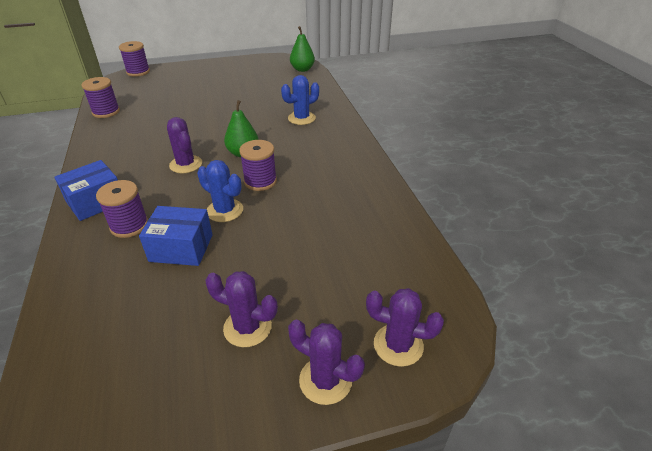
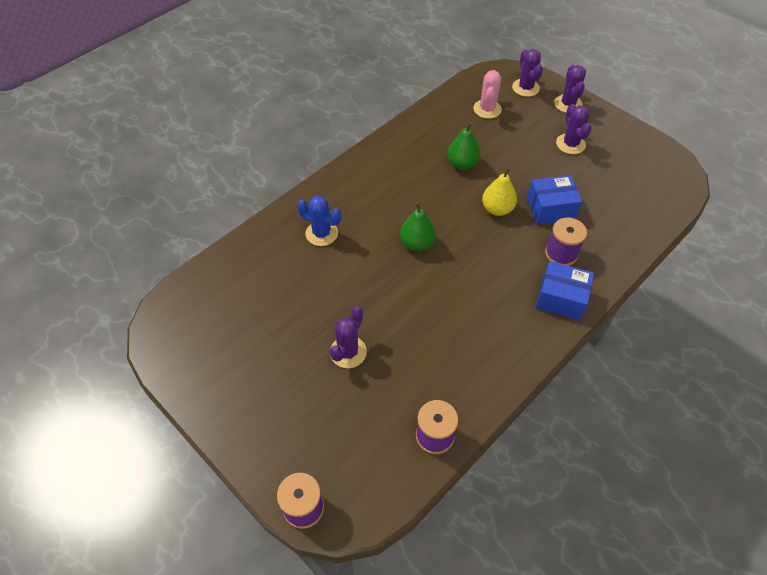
camera: 120 degrees left, 15 degrees up
blue box [139,206,213,266] -> blue box turned 75 degrees counterclockwise [527,175,582,225]
purple cactus [167,117,202,173] -> purple cactus moved to [330,306,367,368]
blue cactus [197,160,243,222] -> yellow pear [482,167,517,216]
purple spool [239,140,277,191] -> none
green pear [290,26,315,72] -> green pear moved to [448,122,480,170]
none -> pink cactus [473,70,502,119]

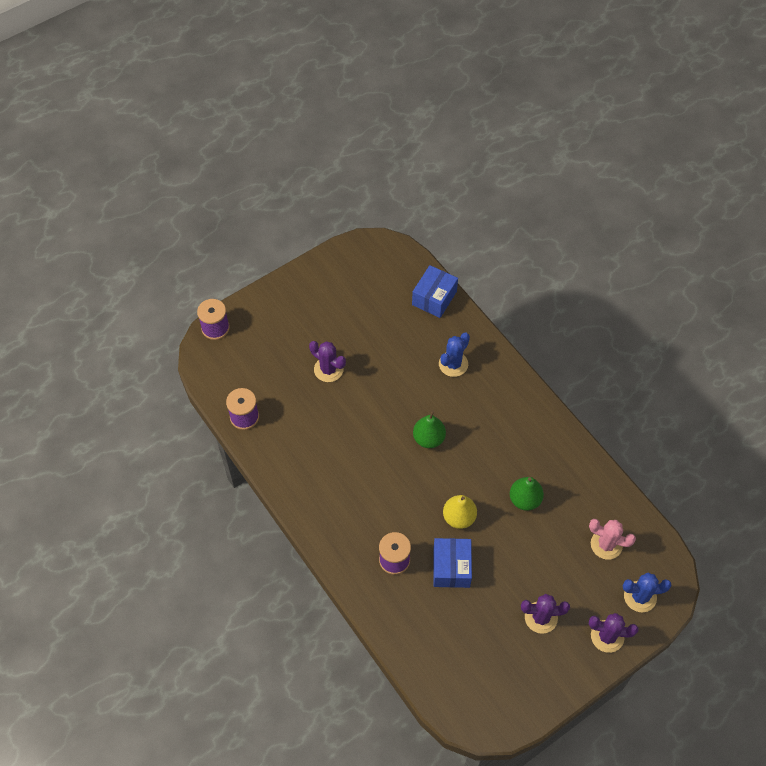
camera: 100 degrees right, 5 degrees up
purple cactus [512,49,543,97] -> blue cactus [623,573,672,612]
blue box [536,261,594,321] -> blue box moved to [412,265,458,318]

